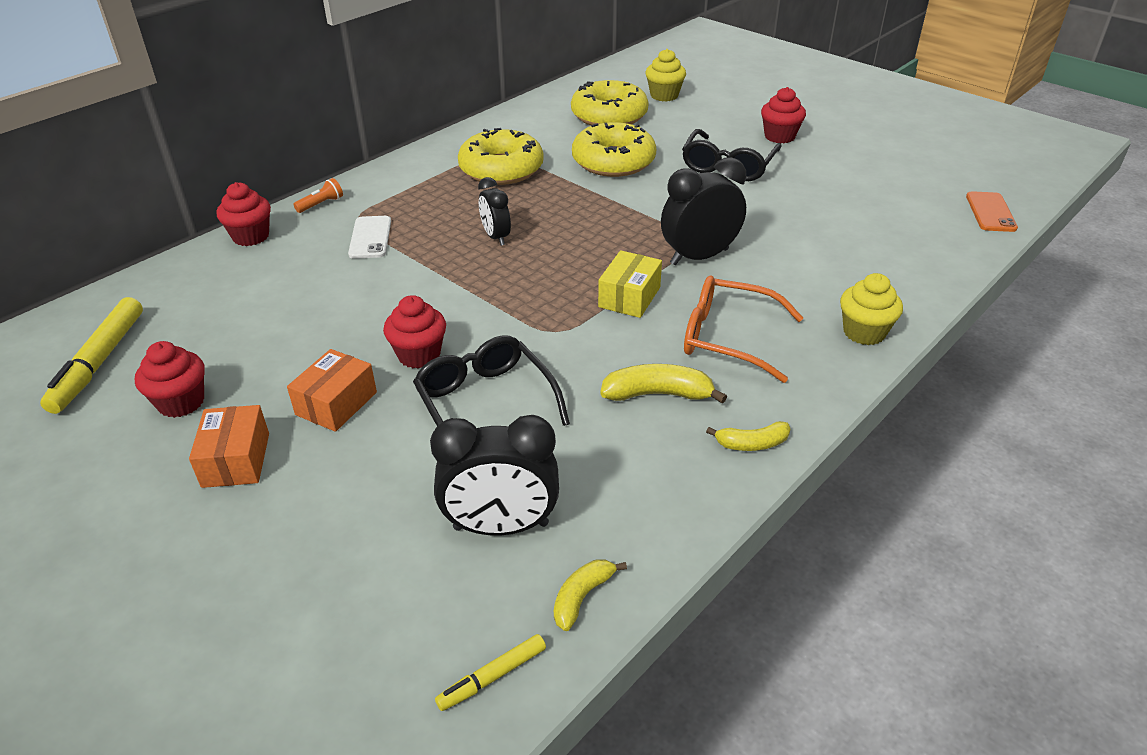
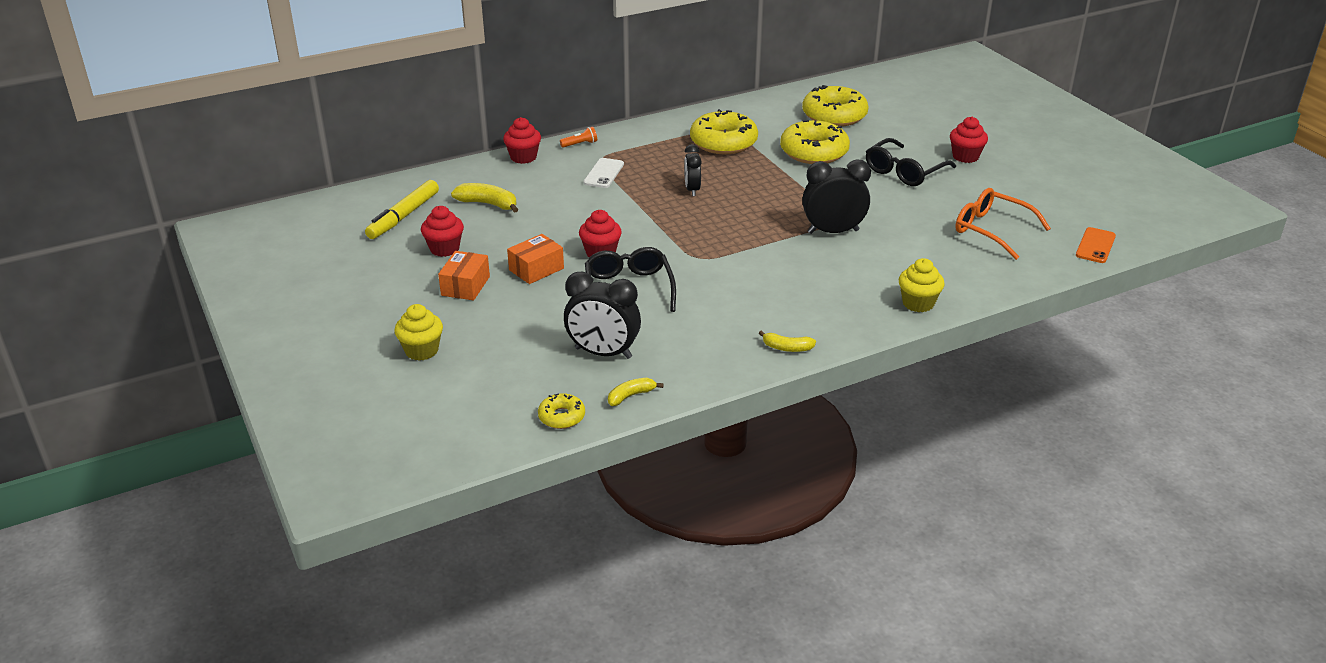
camera: 20 degrees right, 5 degrees down
yellow marker [435,634,546,711] -> yellow donut [538,393,585,429]
yellow box [598,250,662,318] -> none
yellow banana [600,364,727,404] -> yellow banana moved to [451,183,518,213]
yellow cupcake [645,49,686,102] -> yellow cupcake moved to [394,304,443,361]
orange glasses [684,276,803,383] -> orange glasses moved to [955,188,1051,260]

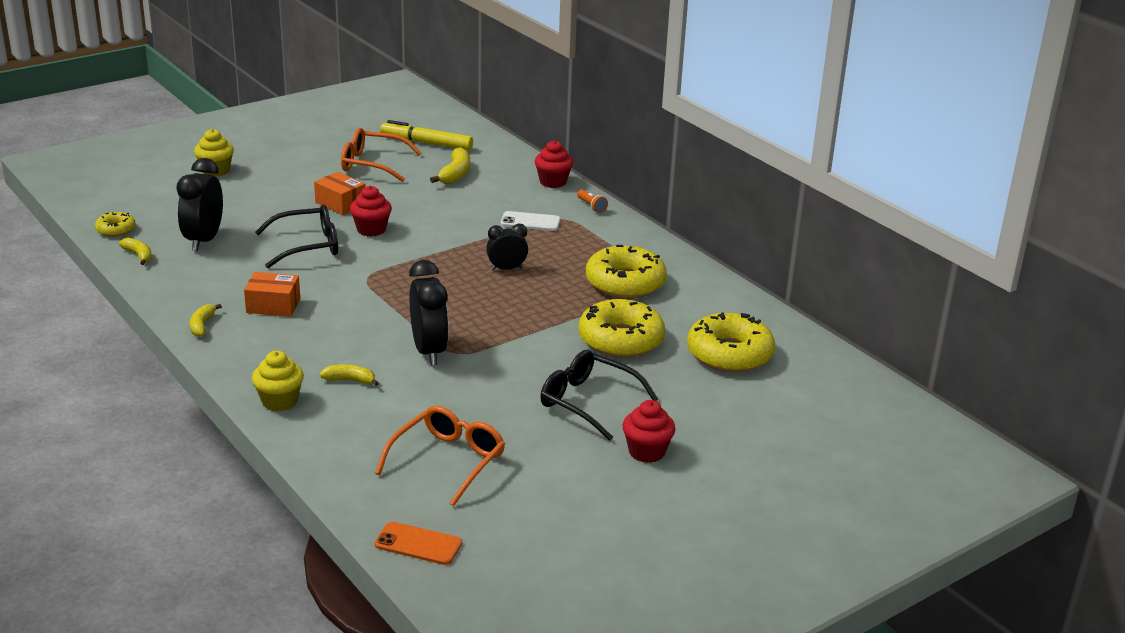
camera: 80 degrees right, 5 degrees down
red cupcake [421,206,464,257] -> orange glasses [341,128,422,182]
orange box [438,251,490,300] -> orange box moved to [244,272,300,317]
none -> yellow banana [319,364,379,386]

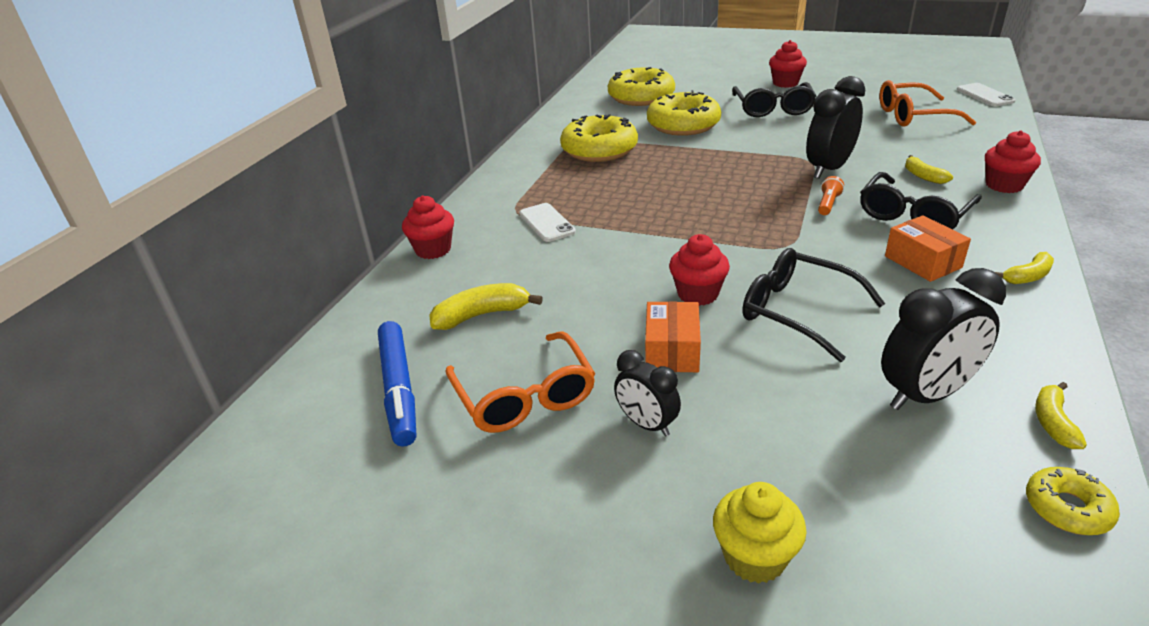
camera: 120 degrees left, 5 degrees up
yellow cupcake [252,351,304,411] -> red cupcake [985,130,1041,193]
orange phone [375,522,462,565] -> white phone [957,83,1016,107]
yellow marker [380,120,473,150] -> blue marker [378,321,416,447]
black clock [486,224,528,270] -> black clock moved to [614,350,681,437]
orange flashlight [577,189,608,213] -> orange flashlight moved to [818,176,844,215]
none -> black glasses [860,172,982,230]

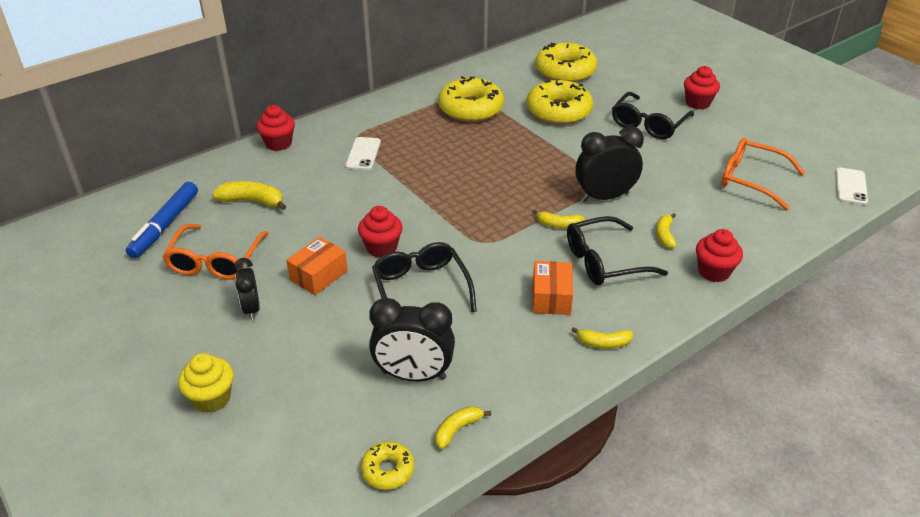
camera: 30 degrees right, 5 degrees up
orange flashlight [818,176,844,215] -> yellow banana [533,209,585,228]

